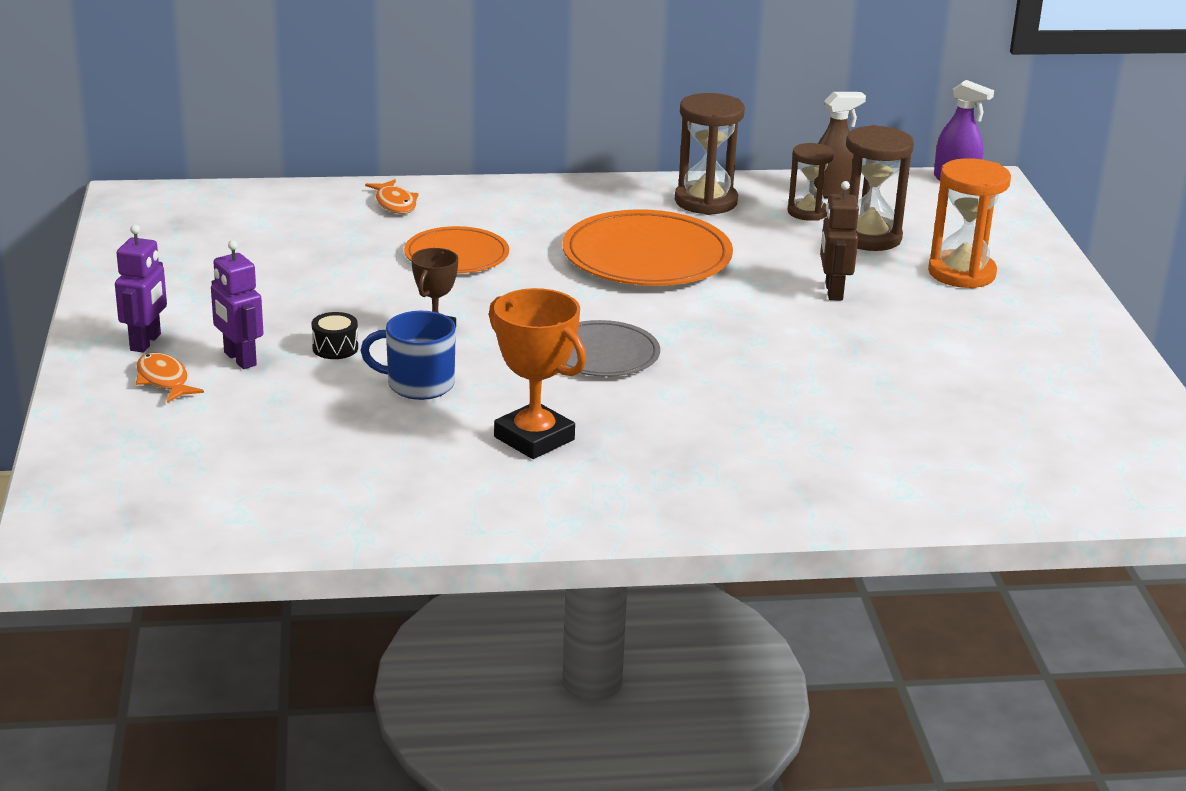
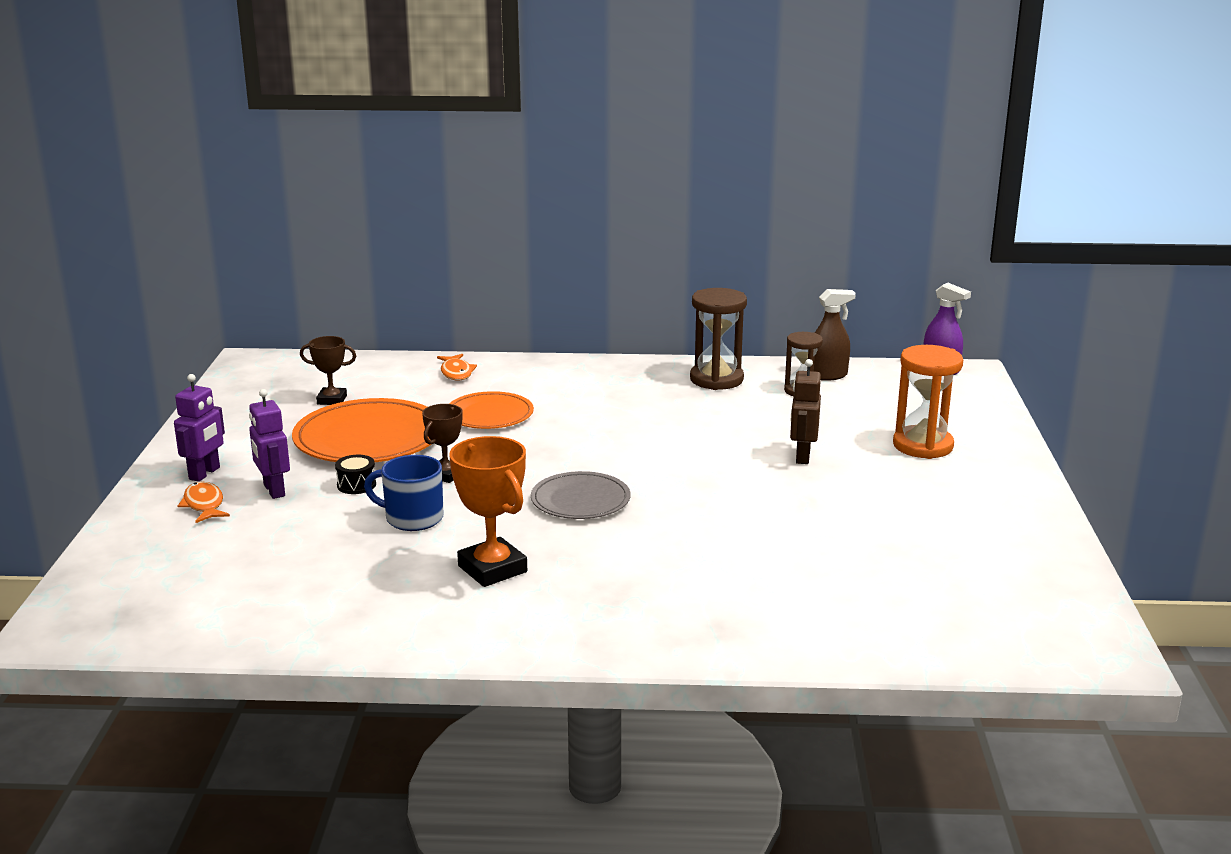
camera: 10 degrees right, 5 degrees down
orange plate [562,209,733,286] -> orange plate moved to [292,398,431,462]
brown hourglass [846,125,914,251] -> none
none -> brown trophy [300,336,356,405]

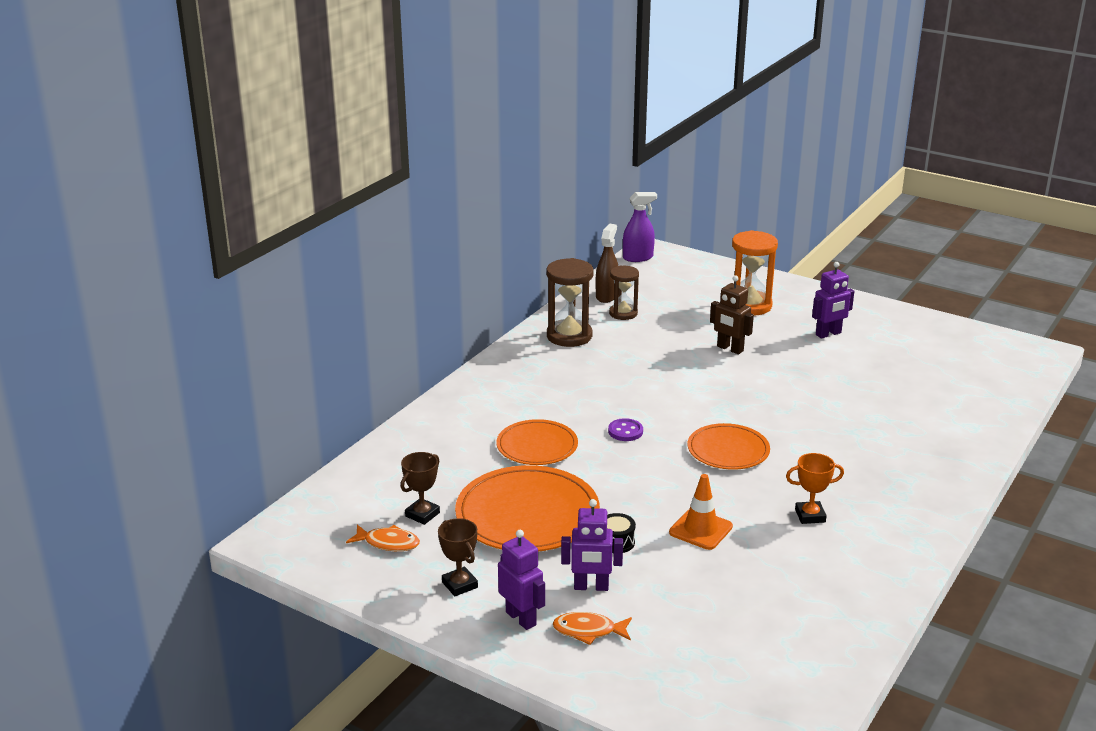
camera: 60 degrees left, 5 degrees up
blue mug [364,455,444,531] -> orange traffic cone [669,474,733,550]
brown trophy [422,404,463,483] -> brown trophy moved to [438,518,478,596]
orange fish [437,354,477,380] -> orange fish moved to [346,525,420,551]
orange trophy [449,436,527,587] -> orange trophy [786,453,844,524], size x0.61
grey plate [531,471,631,519] -> orange plate [688,423,770,470]
none -> purple button [608,418,643,441]
none -> purple robot [812,262,854,339]

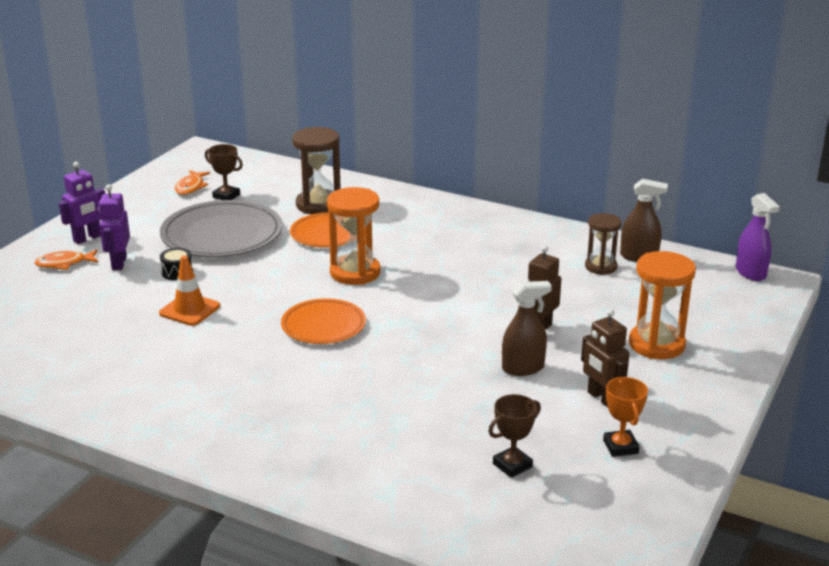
camera: 85 degrees right, 0 degrees up
brown trophy [438,518,478,596] -> brown trophy moved to [488,394,541,478]
orange plate [455,465,600,551] -> grey plate [160,200,283,257]
brown hourglass [547,258,594,347] -> brown hourglass moved to [292,127,341,214]
orange fish [553,612,632,645] -> orange fish turned 105 degrees counterclockwise [34,249,99,270]
purple button [608,418,643,441] -> orange hourglass [327,187,380,285]
orange trophy [786,453,844,524] -> orange trophy moved to [603,377,648,457]
purple robot [812,262,854,339] -> brown robot [581,309,630,407]
none -> brown spray bottle [502,281,552,376]

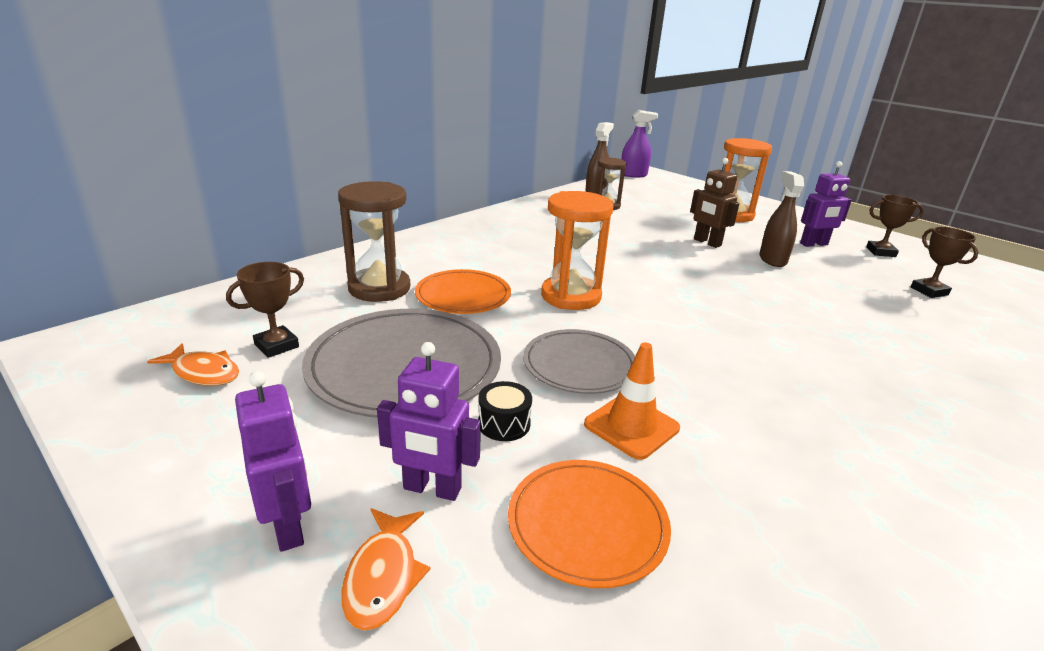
camera: 75 degrees left, 0 degrees up
orange plate [281,298,366,344] -> orange plate moved to [508,460,671,588]
brown robot [581,309,630,407] -> purple robot [800,161,852,247]
orange trophy [603,377,648,457] -> brown trophy [866,195,924,257]
none -> grey plate [523,329,635,394]

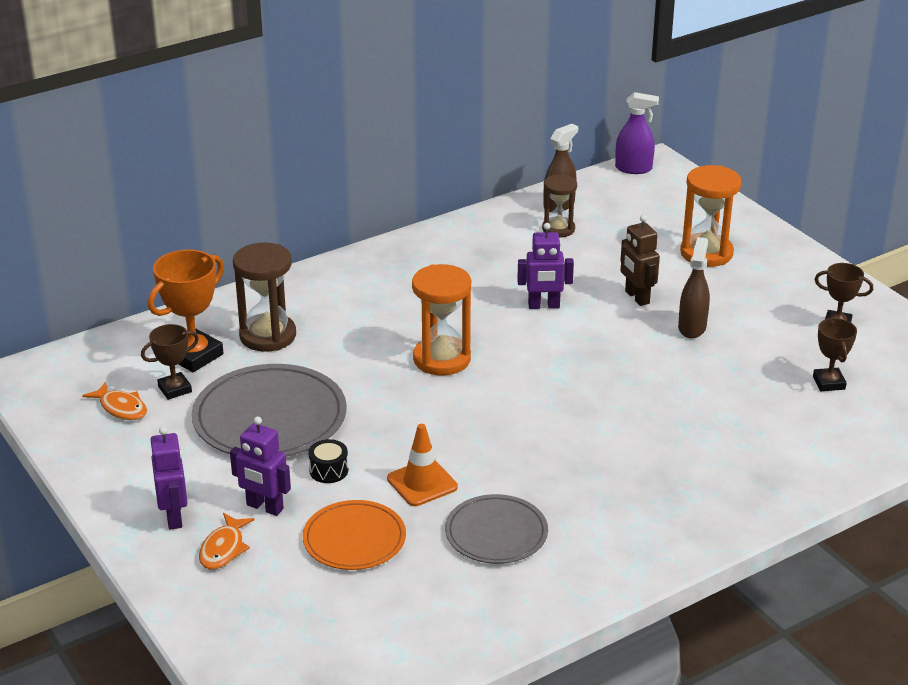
camera: 15 degrees right, 5 degrees up
orange plate [415,269,511,314] -> none
grey plate [523,329,635,394] -> grey plate moved to [445,494,548,564]
purple robot [800,161,852,247] -> purple robot moved to [517,223,574,309]
none -> orange trophy [148,250,224,372]

